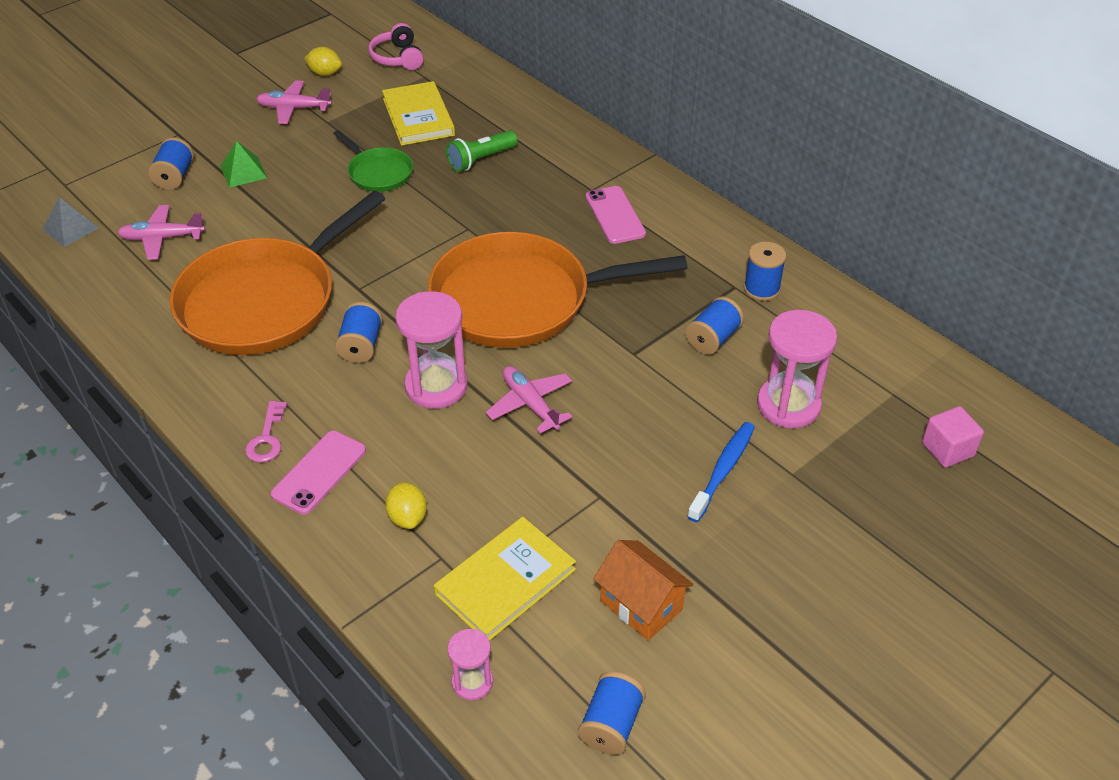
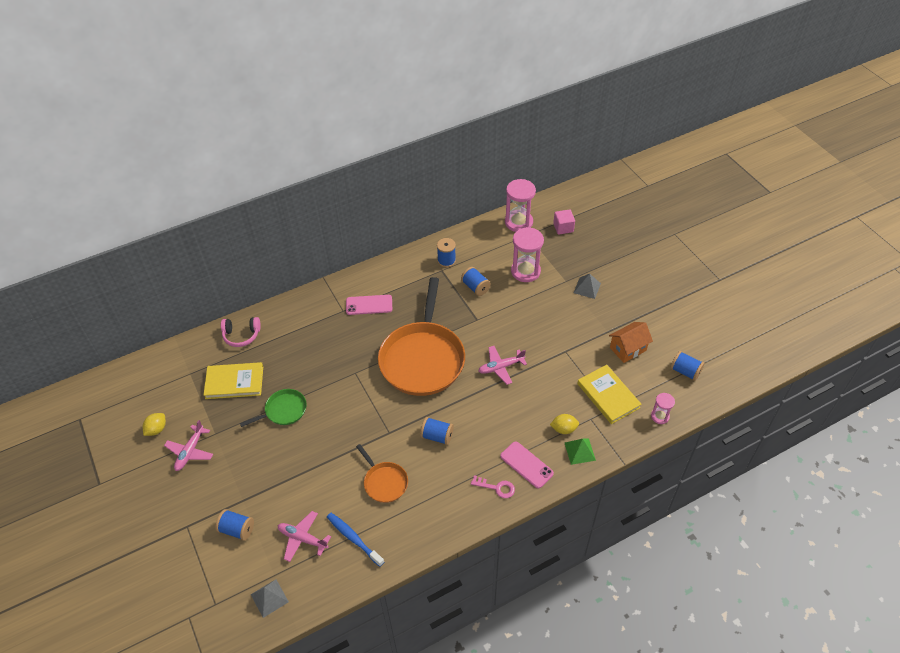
camera: 75 degrees left, 5 degrees up
pink plane [117,205,205,260] -> pink plane turned 105 degrees clockwise [278,511,331,562]
orange pan [170,191,385,355] -> orange pan [356,444,408,503], size x0.46
green pyramid [221,141,267,188] -> green pyramid moved to [565,439,596,465]
pink headphones [368,23,424,70] -> pink headphones moved to [221,317,261,347]
pink hourglass [395,291,468,409] -> pink hourglass moved to [505,179,536,232]
green flashlight [446,130,518,172] -> none
blue toothbrush [687,422,755,522] -> blue toothbrush moved to [327,513,384,567]
none -> grey pyramid [574,274,601,299]

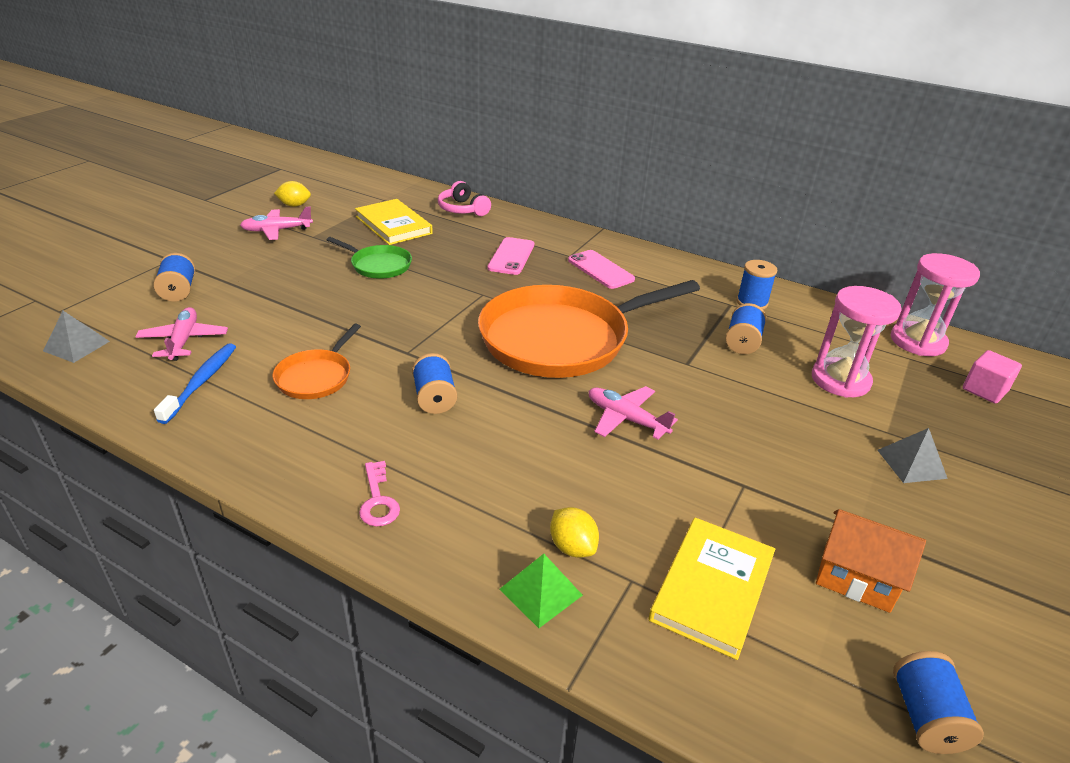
camera: 55 degrees right, 15 degrees down
pink phone [500,441,554,489] -> pink phone moved to [488,237,534,275]
pink hourglass [651,393,675,424] -> none

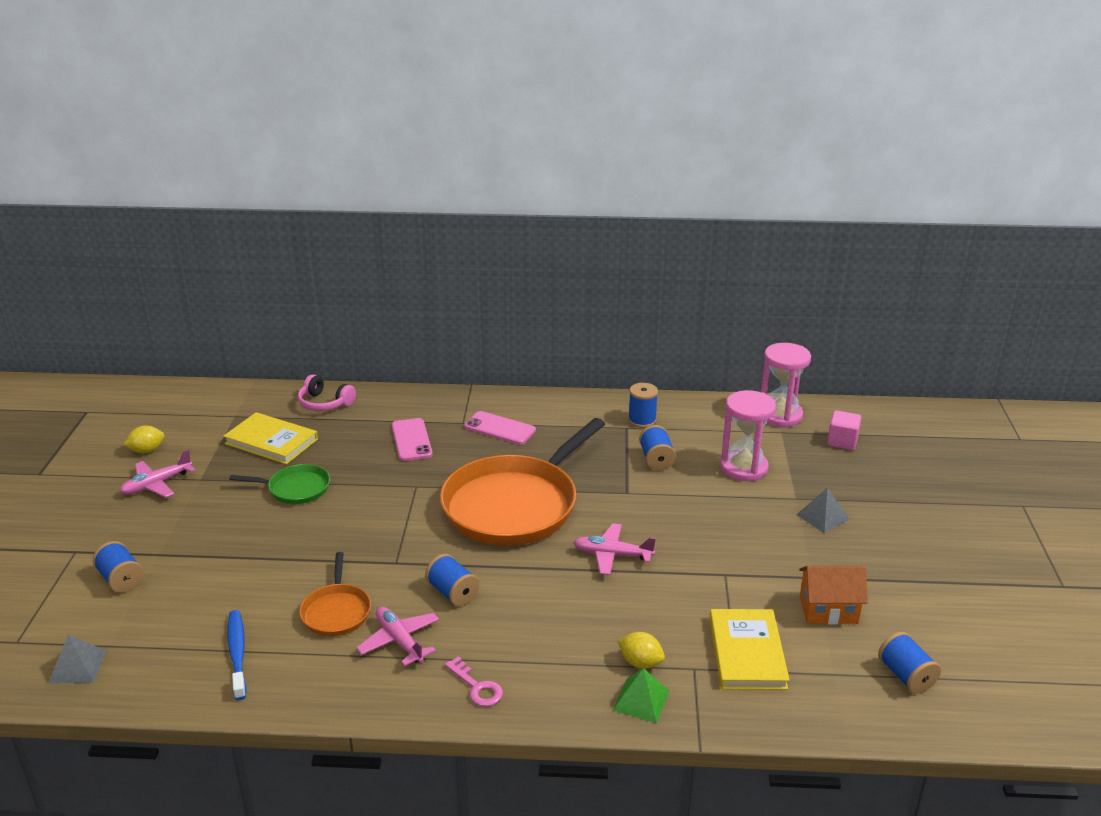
camera: 25 degrees left, 5 degrees down
pink plane [135,307,228,361] -> pink plane moved to [356,607,439,666]

